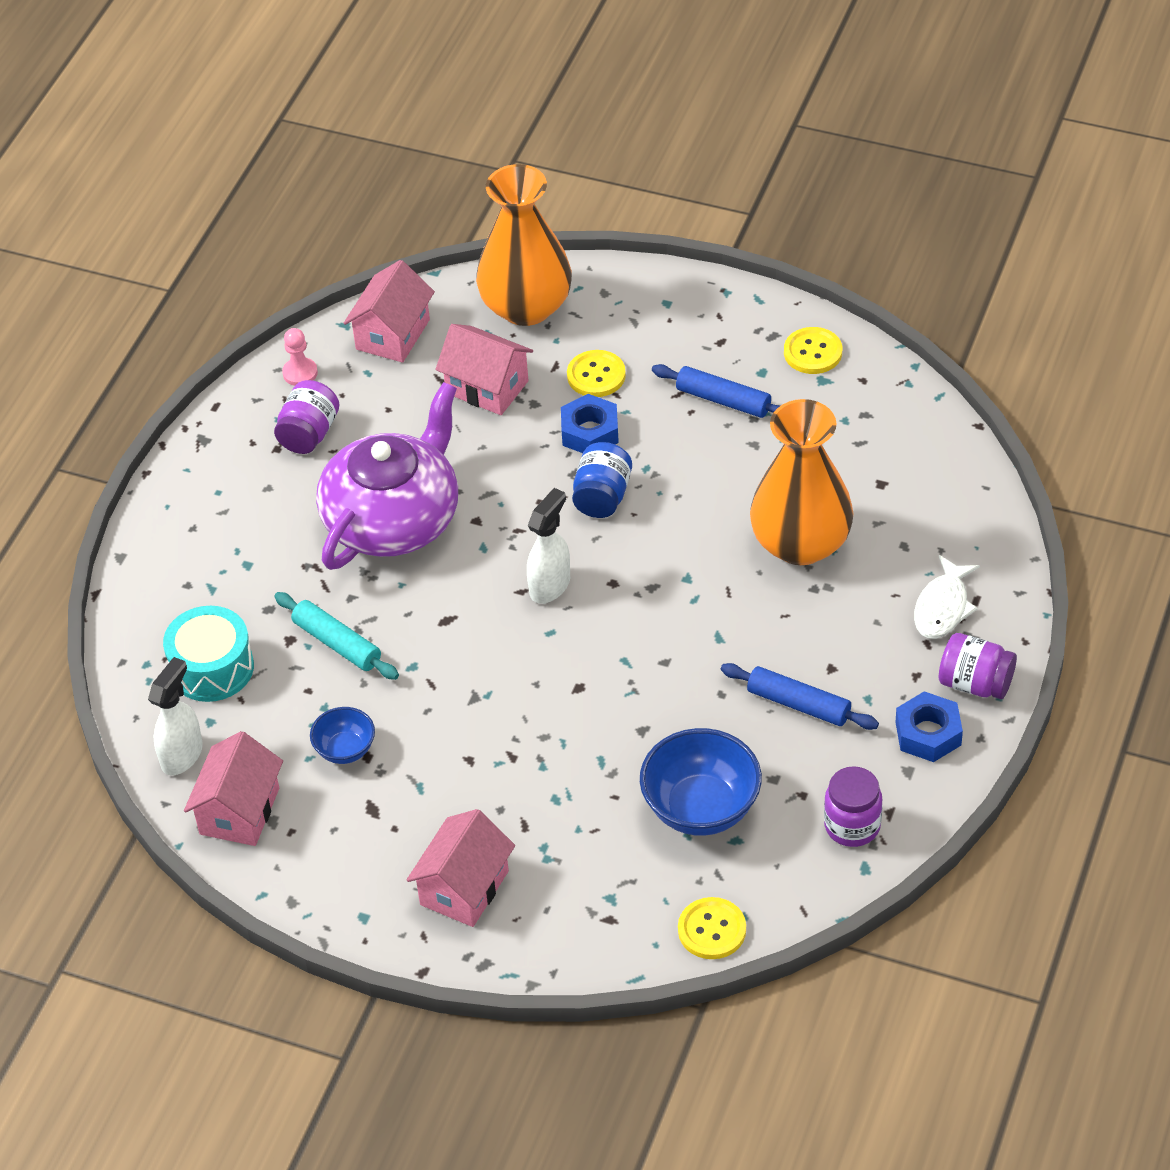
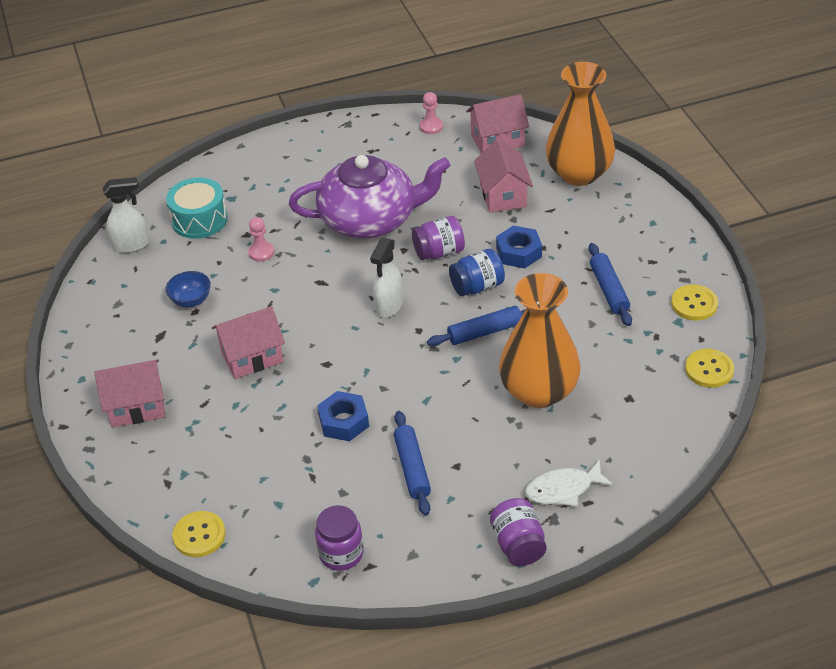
camera: 50 degrees right, 5 degrees down
pink house [184,731,283,846] -> pink house moved to [212,306,285,379]
purple jar [274,380,340,454] -> purple jar moved to [412,216,465,260]
turquoise rolling pin [274,592,399,680] -> pink pawn [248,217,274,262]
white spray bottle [527,488,570,603] -> white spray bottle turned 120 degrees clockwise [370,237,403,318]
yellow button [567,350,626,397] -> yellow button moved to [685,349,734,388]
blue bowl [640,728,762,836] -> none
blue nut [896,691,963,762] -> blue nut moved to [317,391,369,441]
none -> blue rolling pin [427,306,526,346]

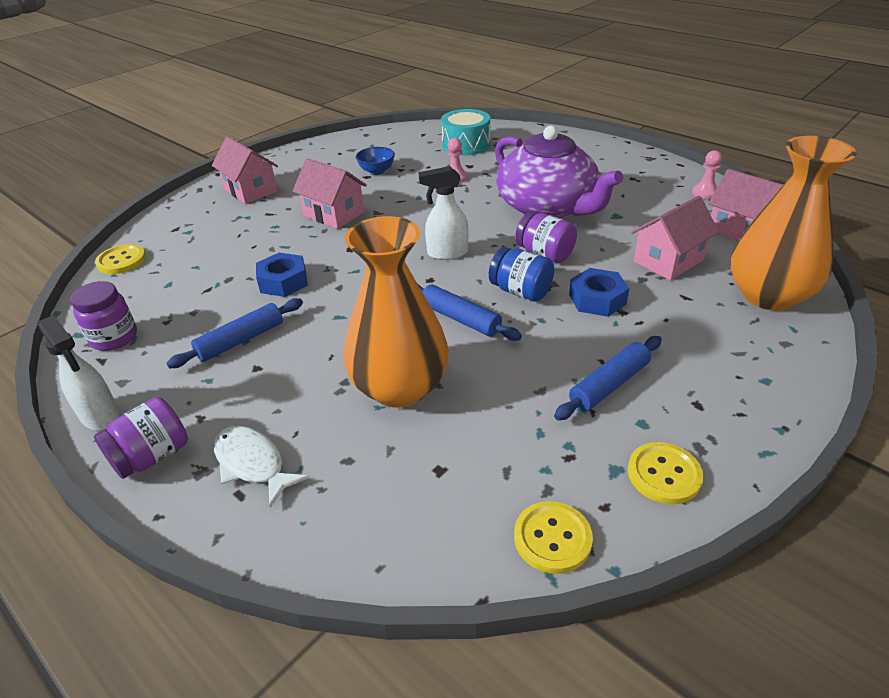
camera: 60 degrees right, 5 degrees down
white spray bottle [103,177,149,253] -> white spray bottle moved to [38,315,119,430]

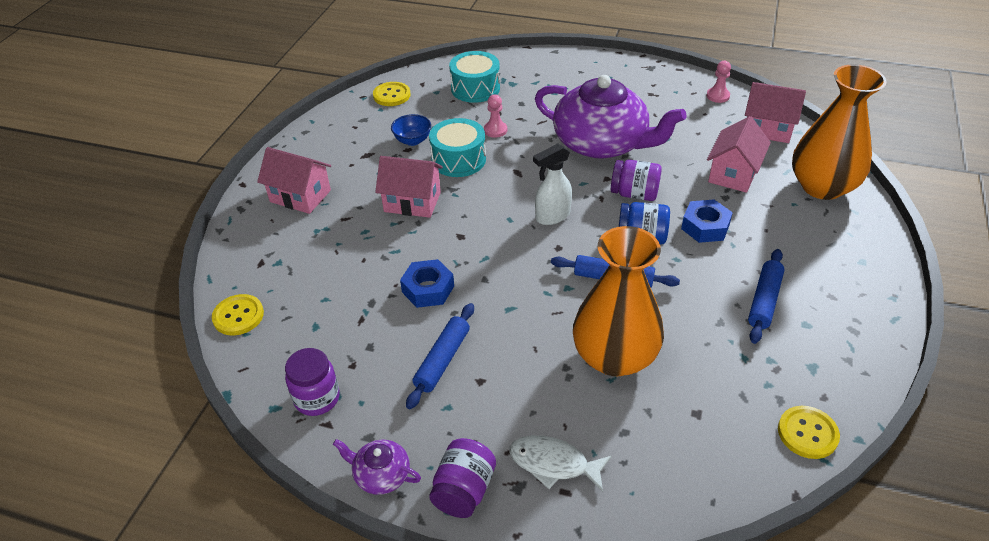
camera: 25 degrees left, 5 degrees up
white spray bottle [38,315,119,430] -> purple teapot [333,439,421,495]
yellow button [628,442,703,504] -> yellow button moved to [373,82,411,106]
none -> turquoise drum [429,118,486,177]

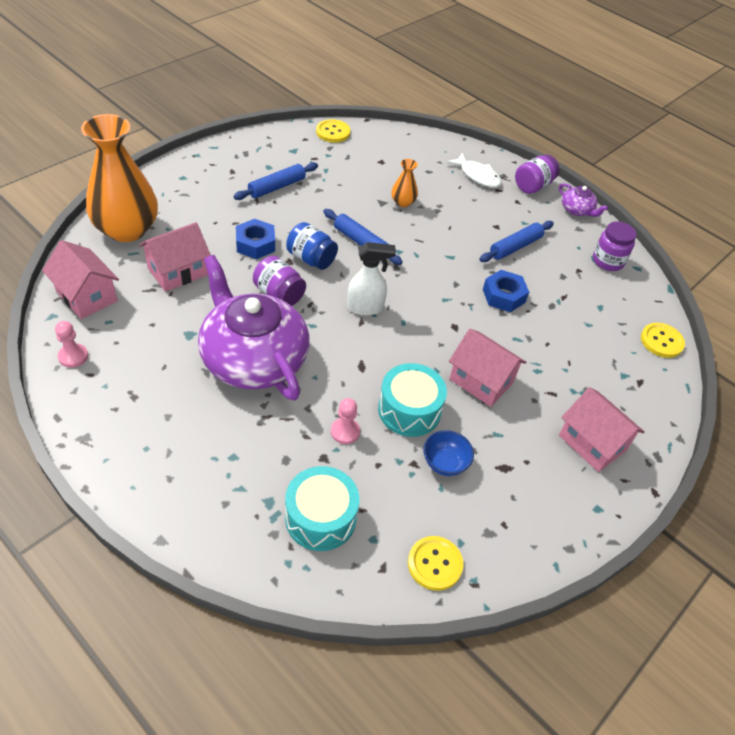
camera: 160 degrees left, 5 degrees up
orange vase [573,226,664,376] -> orange vase [391,159,418,207], size x0.43

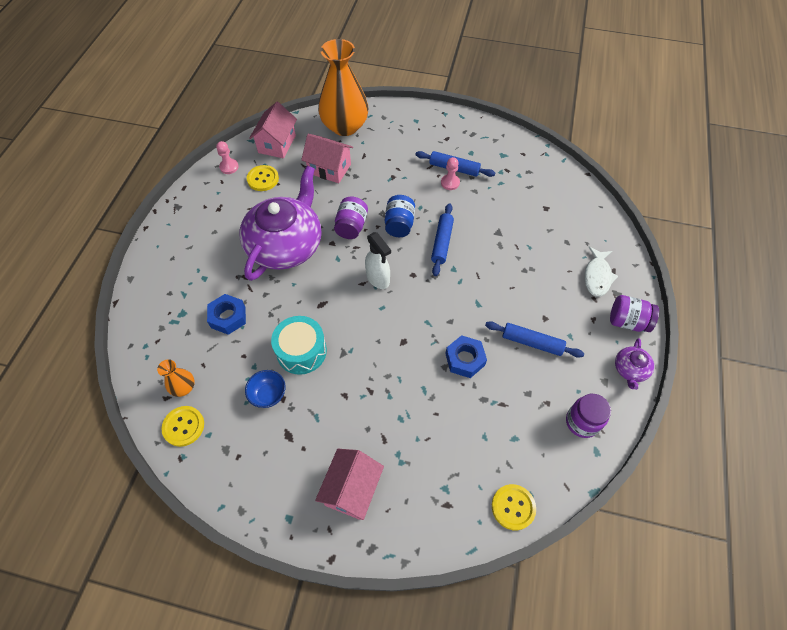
camera: 65 degrees right, 10 degrees up
blue nut [236,219,275,259] -> blue nut moved to [207,294,246,335]
turquoise drum [285,466,359,551] -> none
yellow button [316,119,350,143] -> yellow button moved to [247,165,279,191]
pink pawn [331,398,360,444] -> pink pawn moved to [441,157,460,190]
orange vase [391,159,418,207] -> orange vase moved to [157,359,195,397]
pink house [449,329,526,407] -> none

